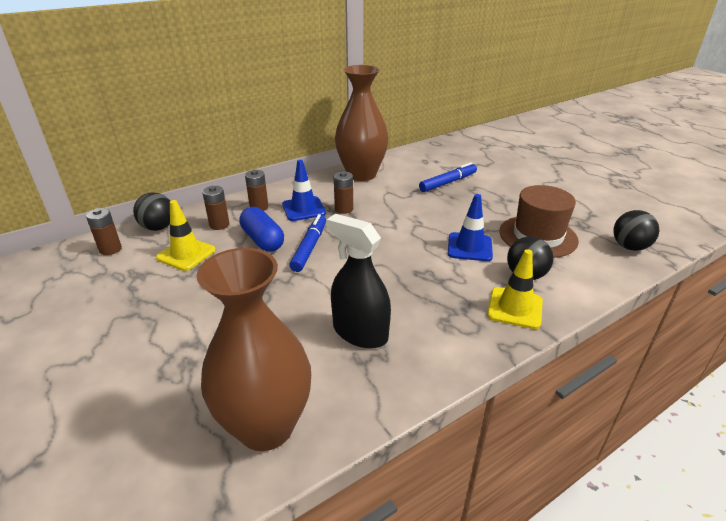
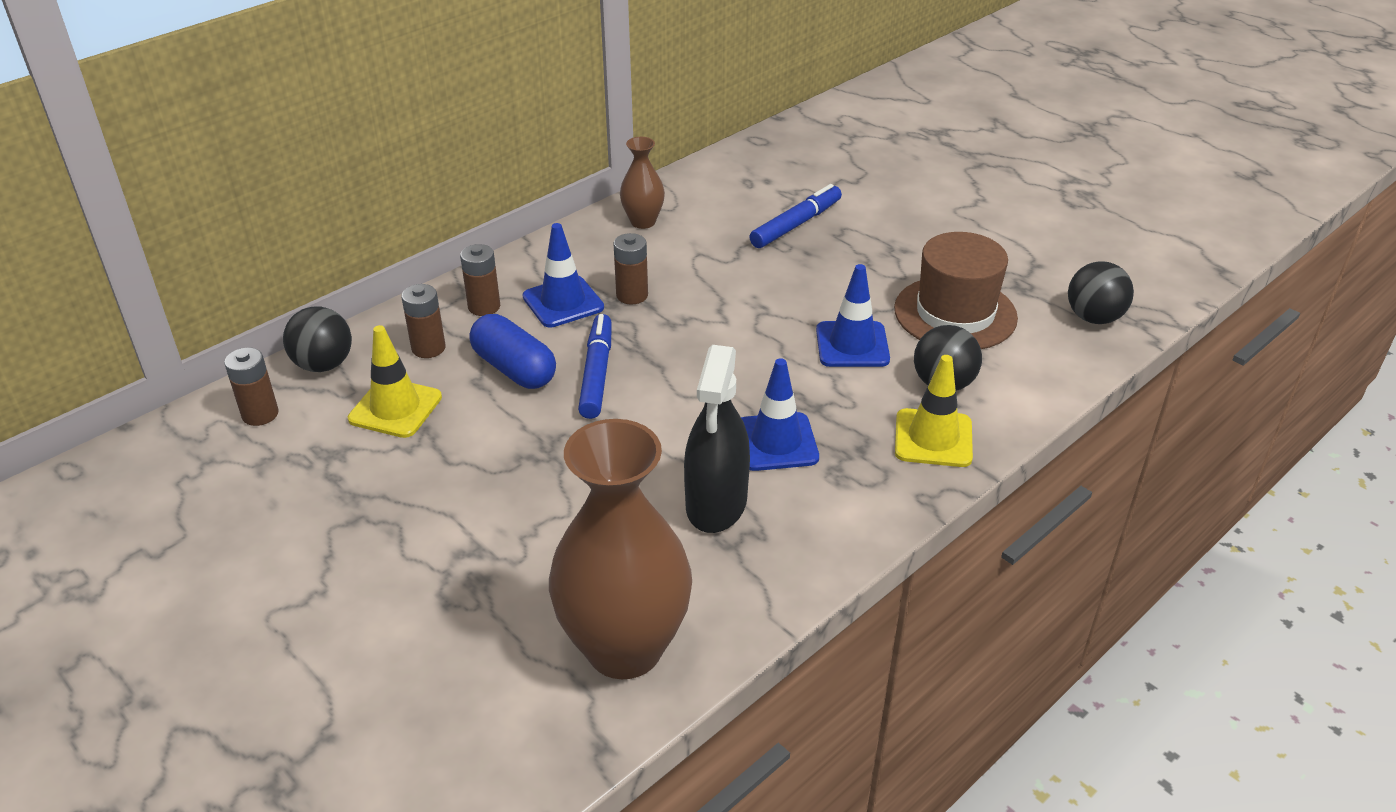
camera: 10 degrees left, 5 degrees up
black spray bottle [326,214,391,349] -> black spray bottle turned 105 degrees counterclockwise [684,345,750,533]
brown vase [335,65,389,181] -> brown vase [620,137,665,229], size x0.48
none -> blue traffic cone [741,358,819,471]

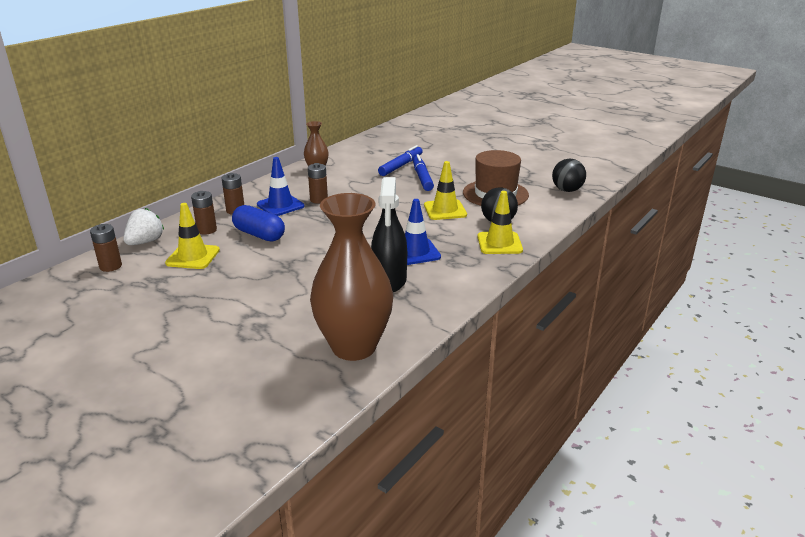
camera: 10 degrees left, 10 degrees down
black ball [283,307,352,372] -> white strawberry [123,208,164,245]
blue marker [578,314,612,419] -> blue marker moved to [413,154,434,191]
blue traffic cone [816,264,890,367] -> yellow traffic cone [424,161,467,220]

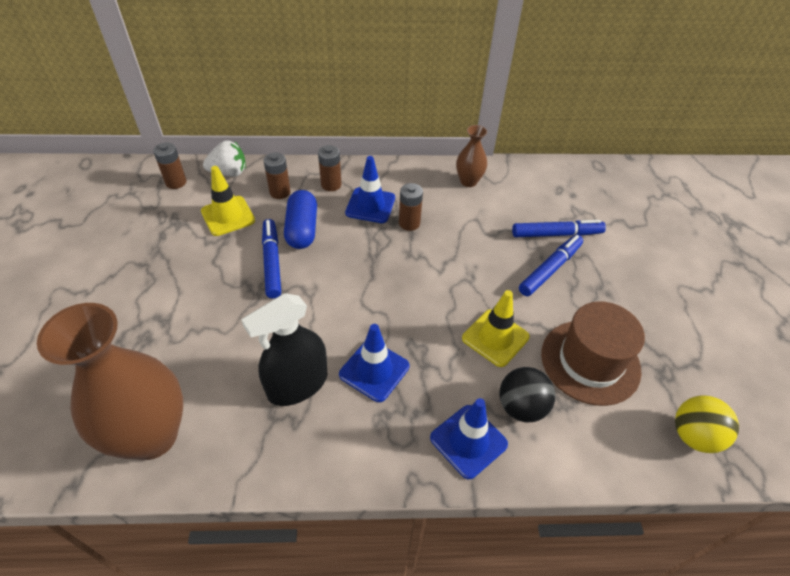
camera: 50 degrees right, 20 degrees up
yellow traffic cone [477,191,523,254] -> blue traffic cone [430,398,508,479]
black ball [552,159,586,192] -> yellow ball [675,395,739,453]
none -> blue marker [262,219,281,298]

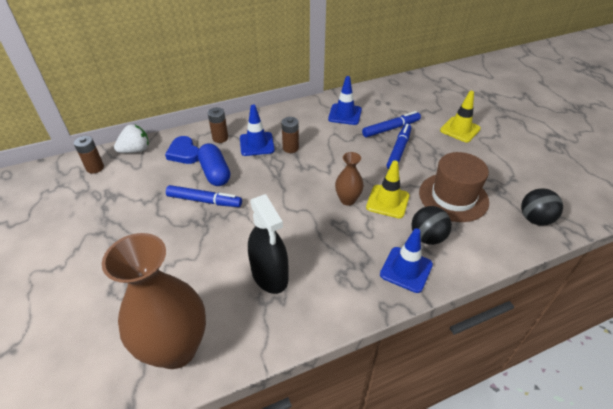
camera: 20 degrees left, 5 degrees down
yellow traffic cone [201,166,255,236] -> yellow traffic cone moved to [440,91,481,143]
black spray bottle [241,293,327,406] -> black spray bottle turned 60 degrees counterclockwise [248,194,289,294]
blue marker [262,219,281,298] -> blue marker turned 135 degrees clockwise [166,185,242,207]
brown battery [264,152,291,199] -> blue heart [165,136,199,164]
blue traffic cone [339,324,410,402] -> blue traffic cone moved to [328,76,362,125]
brown vase [456,125,487,187] -> brown vase moved to [335,152,364,206]
yellow ball [675,395,739,453] -> black ball [521,188,563,226]

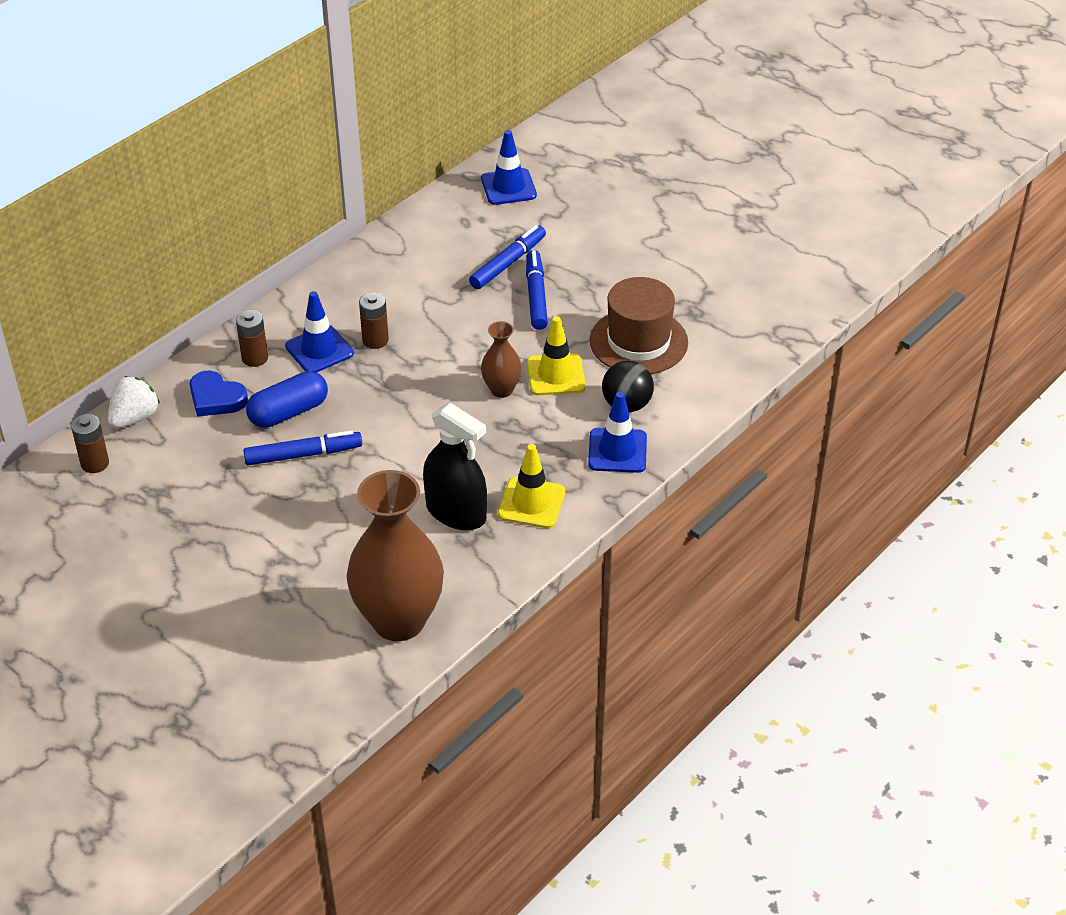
camera: 25 degrees left, 0 degrees up
blue capsule [197,143,230,186] -> blue capsule turned 75 degrees counterclockwise [246,371,328,428]
blue traffic cone [328,76,362,125] -> blue traffic cone moved to [481,130,537,205]
yellow traffic cone [440,91,481,143] -> yellow traffic cone moved to [498,444,565,528]
black ball [521,188,563,226] -> none

